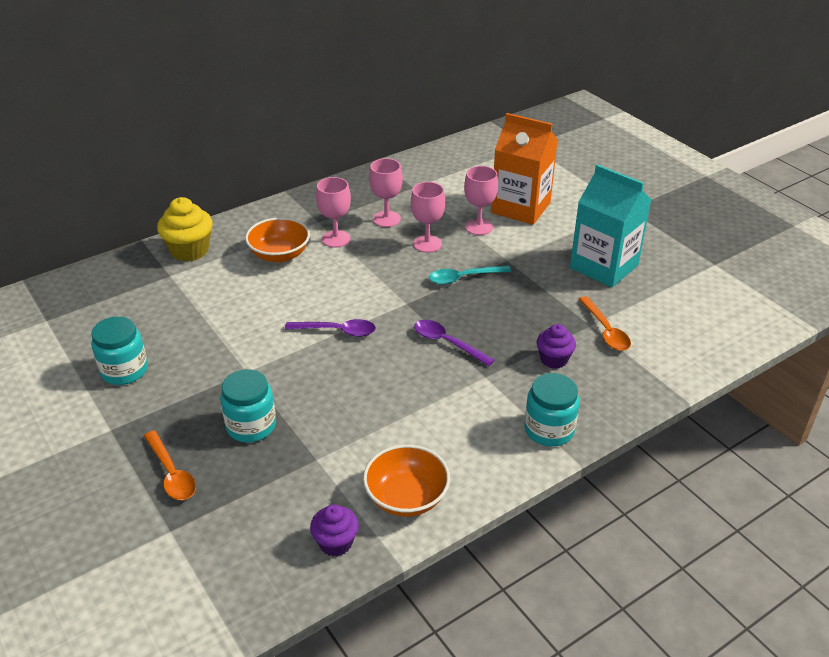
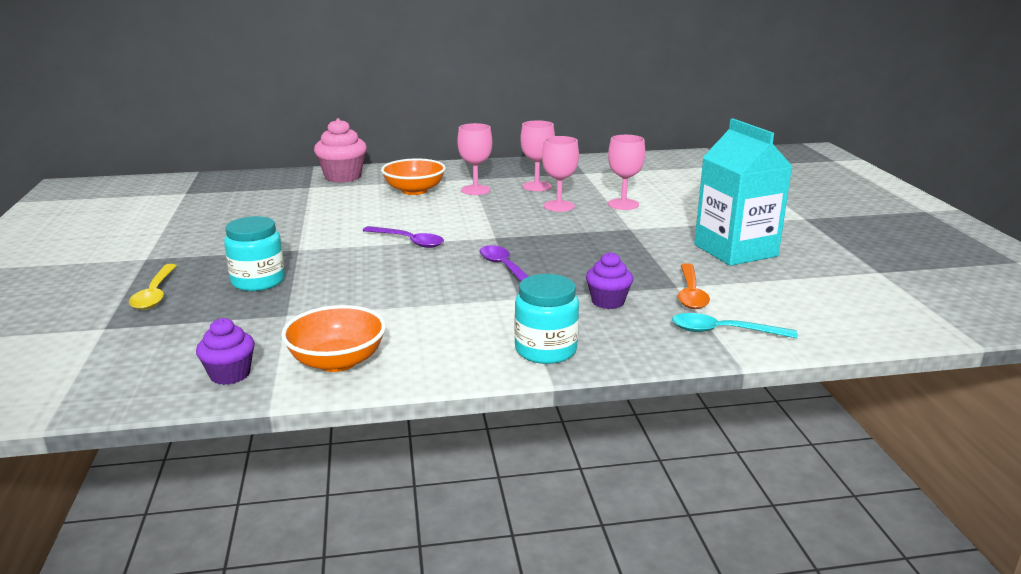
camera: 25 degrees right, 15 degrees down
turquoise jar [91,316,148,385] -> none
orange spoon [144,430,196,500] -> yellow spoon [129,264,177,310]
yellow cupcake [157,197,213,262] -> pink cupcake [314,118,367,183]
turquoise spoon [429,265,511,285] -> turquoise spoon moved to [672,313,798,338]
orange carton [491,113,558,225] -> none

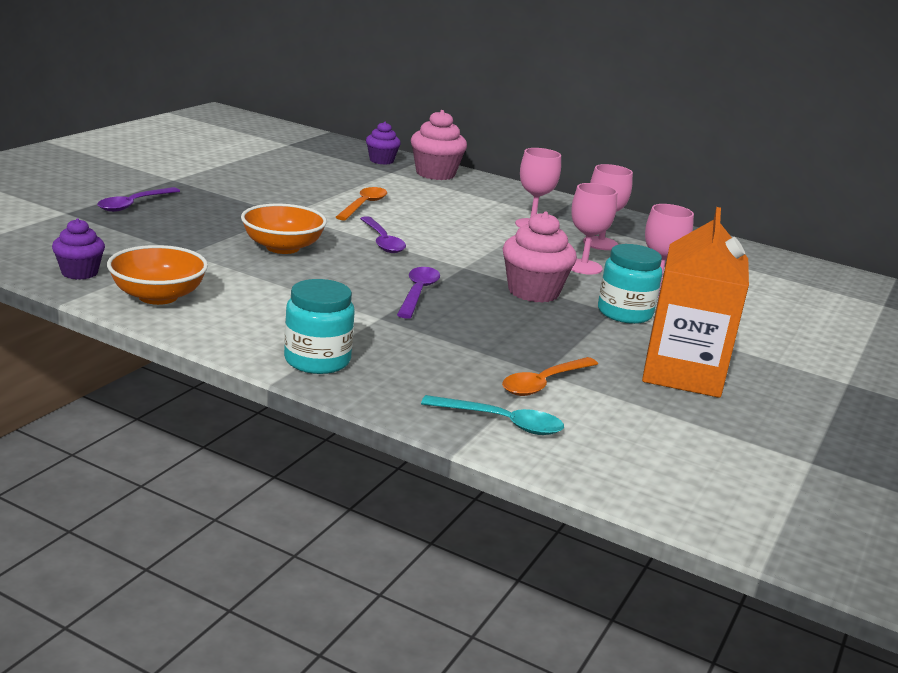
camera: 35 degrees right, 0 degrees up
yellow spoon [129,264,177,310] -> purple spoon [97,187,180,212]
turquoise jar [224,216,285,291] -> turquoise jar moved to [598,244,662,324]
orange bowl [381,159,446,195] -> orange bowl moved to [241,204,327,254]
purple cupcake [586,252,633,309] -> purple cupcake moved to [366,122,401,164]
turquoise spoon [672,313,798,338] -> turquoise spoon turned 150 degrees clockwise [421,395,564,435]
turquoise carton [694,118,793,266] -> orange carton [642,207,749,398]
none -> orange spoon [336,187,387,220]
none -> pink cupcake [502,211,577,303]

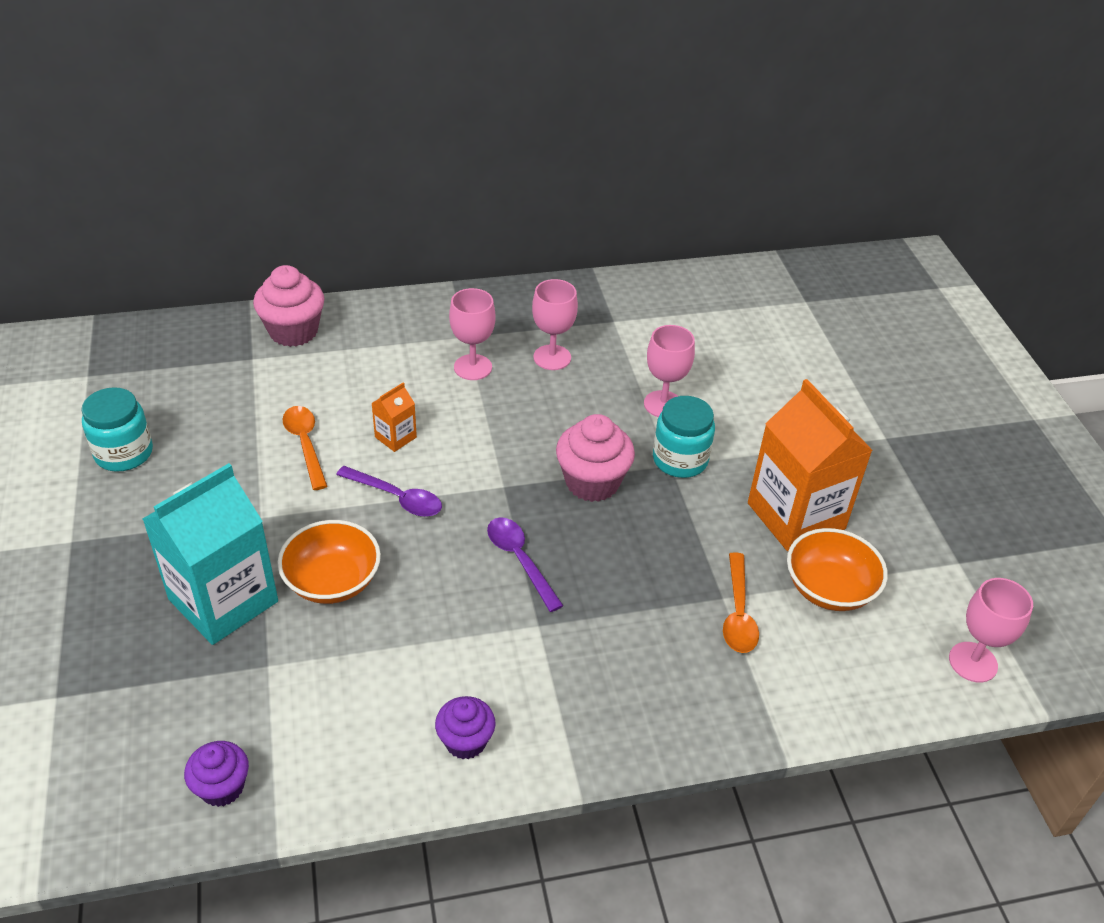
camera: 40 degrees left, 20 degrees up
purple spoon [97,187,180,212] -> none
orange bowl [107,245,208,305] -> orange bowl moved to [787,528,888,611]
turquoise jar [284,279,355,374] -> turquoise jar moved to [81,387,153,472]
purple cupcake [366,122,401,164] -> purple cupcake moved to [435,696,496,759]
turquoise spoon [421,395,564,435] -> none
pink goblet [571,183,617,275] -> pink goblet moved to [949,578,1033,683]
none -> turquoise carton [143,463,278,645]
none -> orange carton [371,382,417,452]

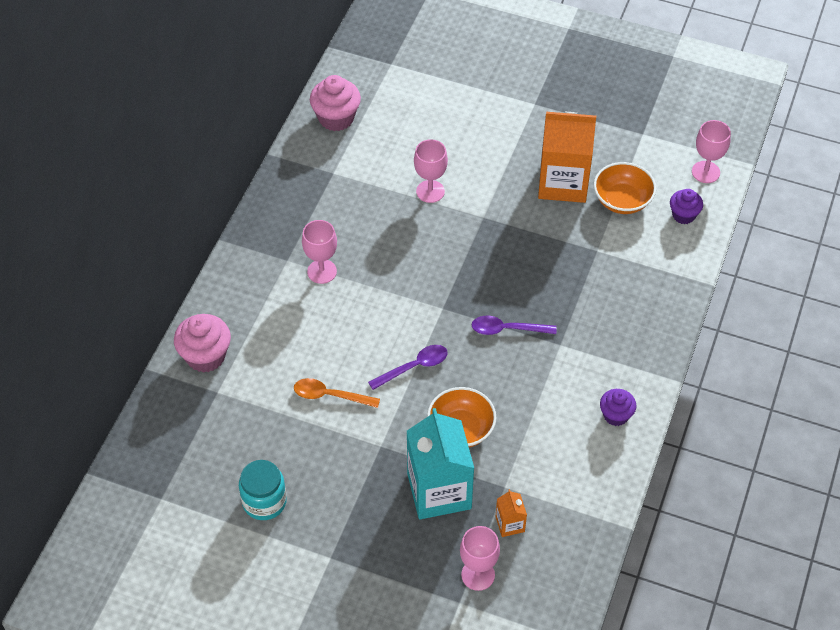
camera: 55 degrees left, 10 degrees up
purple cupcake [184,741,249,807] -> purple cupcake moved to [670,189,703,224]
orange carton [371,382,417,452] -> orange carton moved to [496,489,527,537]
pink goblet [532,279,578,370] -> pink goblet moved to [460,526,500,591]
pink cupcake [556,414,635,502] -> pink cupcake moved to [310,75,361,131]
turquoise jar [653,396,715,478] -> none
orange spoon [723,552,759,653] -> none

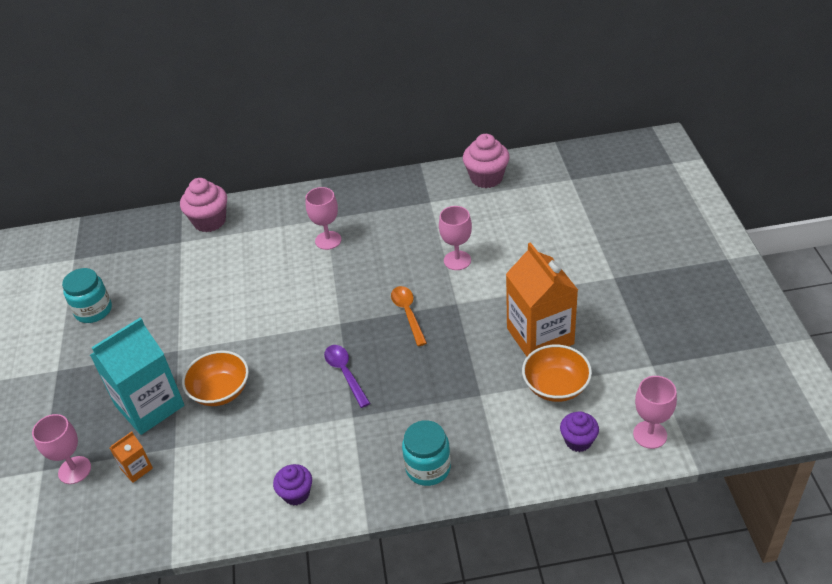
camera: 65 degrees right, 10 degrees down
orange spoon [294,378,380,408] -> orange spoon moved to [391,286,427,346]
purple spoon [368,345,448,390] -> none
none -> turquoise jar [402,420,451,486]

